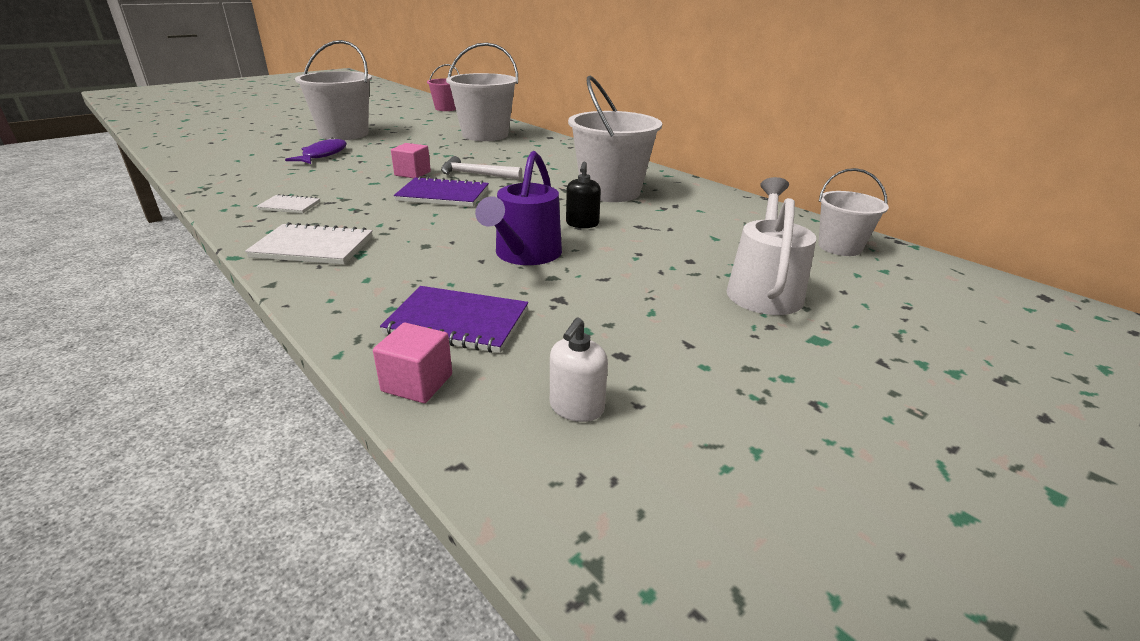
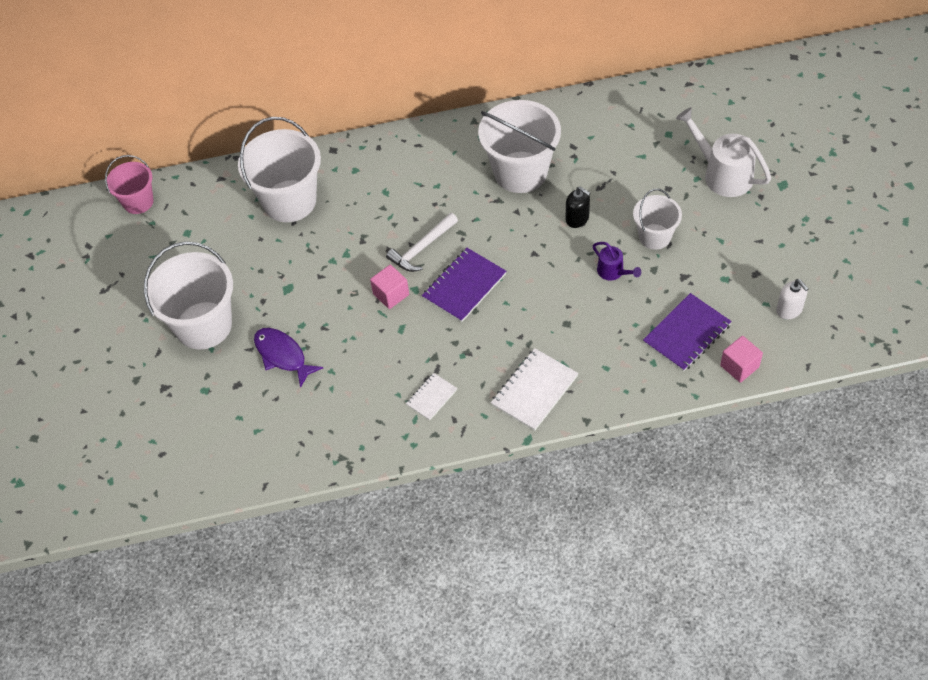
camera: 55 degrees left, 25 degrees up
purple watering can [475,151,562,265] -> purple watering can [593,242,641,280], size x0.53
white bucket [818,168,889,256] -> white bucket moved to [633,189,682,250]

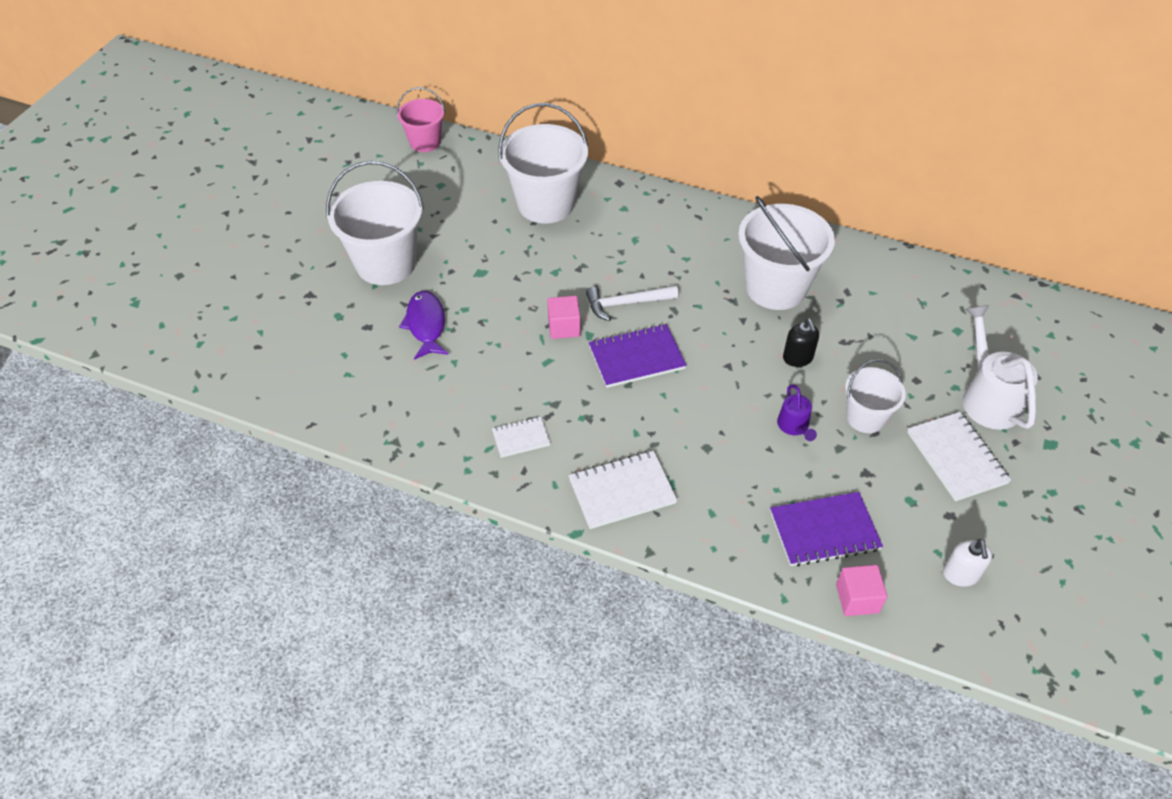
camera: 30 degrees right, 5 degrees down
none -> white notebook [907,412,1011,501]

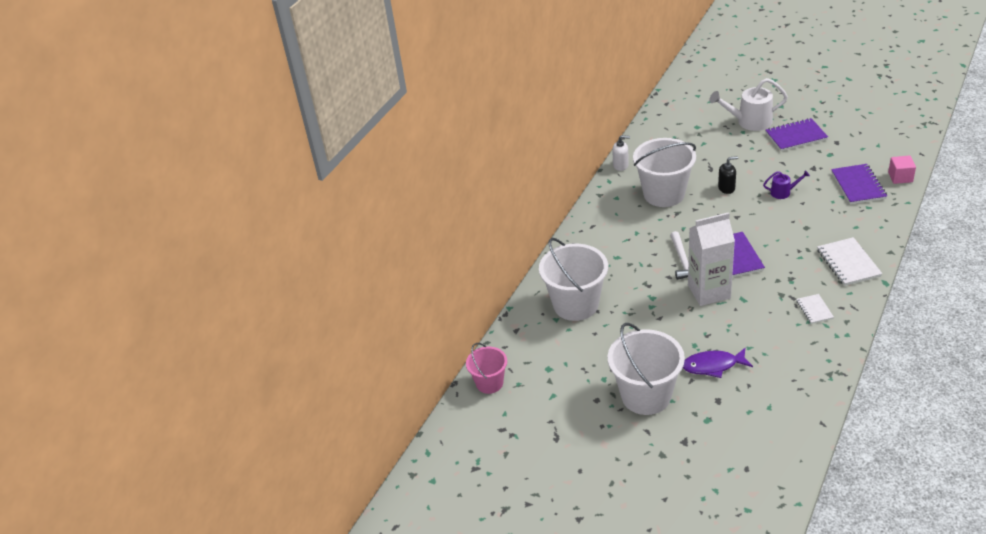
camera: 80 degrees left, 10 degrees down
pink cube [547,296,581,339] -> white carton [688,212,735,306]
white bucket [845,359,906,433] -> none
white notebook [907,412,1011,501] -> purple notebook [766,118,828,151]
white soap dispenser [943,539,992,587] -> white soap dispenser moved to [612,135,630,171]

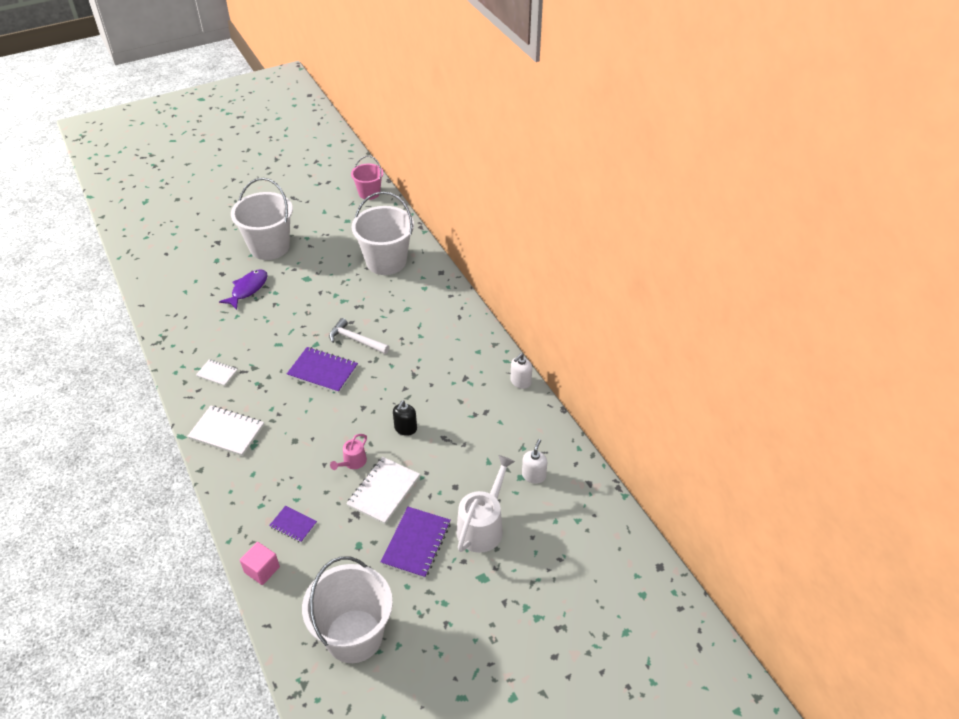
camera: 120 degrees right, 5 degrees up
white bucket [633,138,696,207] -> white bucket moved to [302,556,393,663]
white carton [688,212,735,306] -> none
purple watering can [763,170,810,199] -> pink watering can [330,434,367,470]
purple notebook [831,164,887,204] -> purple notebook [269,506,317,543], size x0.58
none -> white notebook [346,457,420,524]
none -> white soap dispenser [522,439,547,484]

